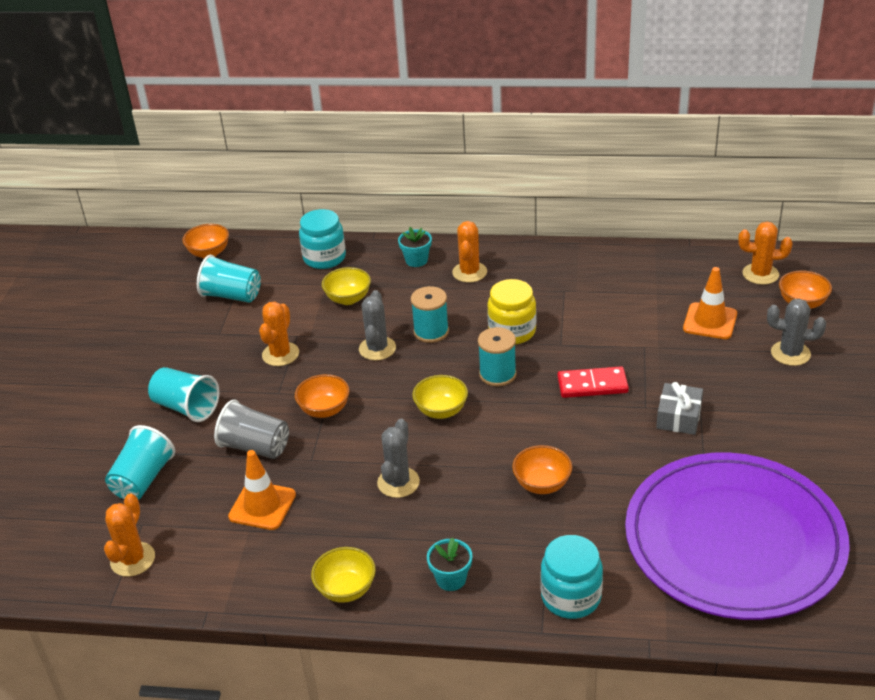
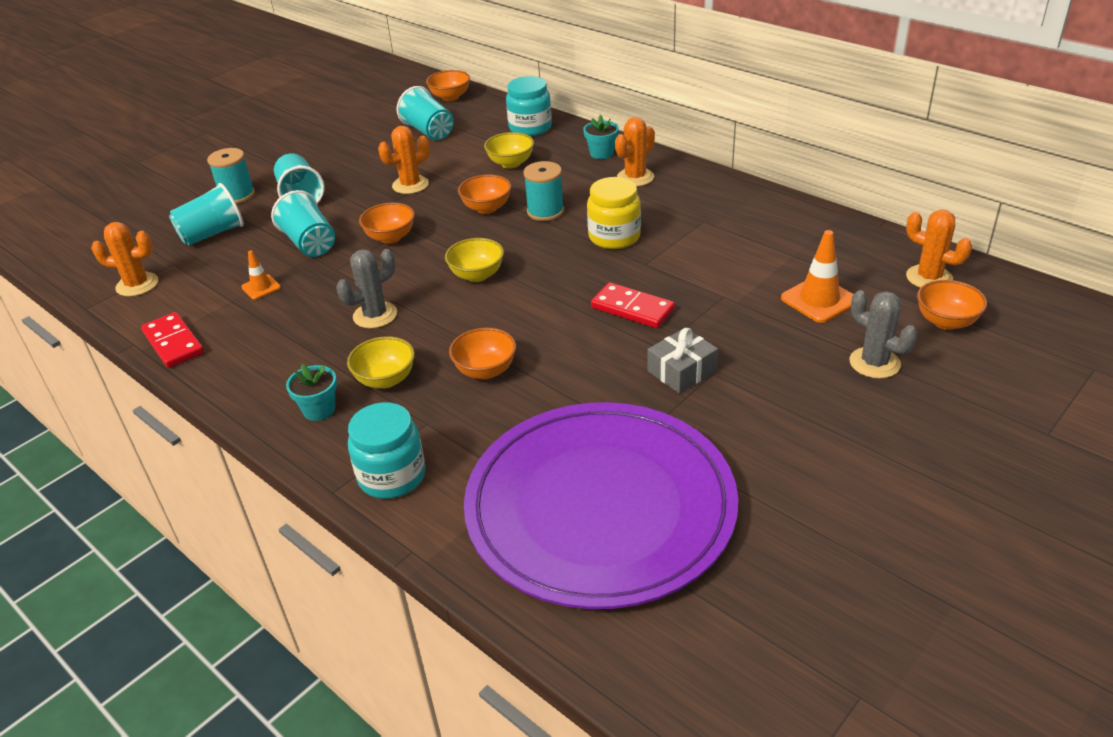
camera: 35 degrees right, 0 degrees up
orange cactus [104,494,155,577] -> orange cactus turned 45 degrees clockwise [91,222,158,297]
grey cup [214,399,289,459] -> turquoise cup [271,190,335,257]
orange traffic cone [228,450,296,530] -> orange traffic cone [241,251,281,300], size x0.58
yellow bowl [311,547,376,603] -> yellow bowl moved to [347,336,415,389]
grey cactus [359,290,396,360] -> orange bowl [458,174,511,214]
turquoise spool [478,327,516,386] -> turquoise spool moved to [207,148,255,204]
none -> red domino [141,312,204,368]

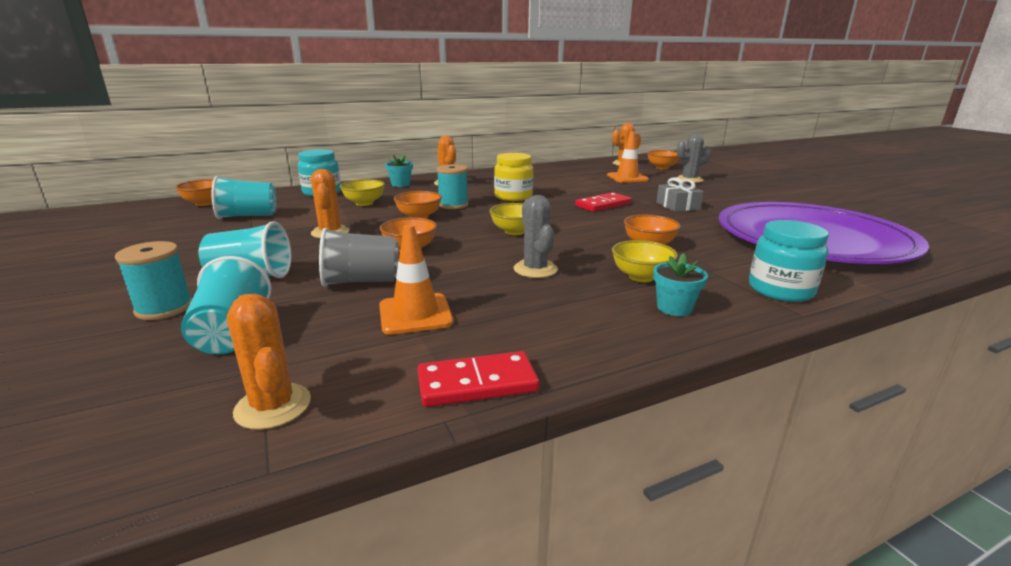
camera: 70 degrees left, 15 degrees down
orange cactus [91,222,158,297] -> orange cactus turned 60 degrees counterclockwise [227,294,311,430]
orange traffic cone [241,251,281,300] -> orange traffic cone [379,224,453,335], size x1.72
turquoise cup [271,190,335,257] -> grey cup [319,228,398,287]

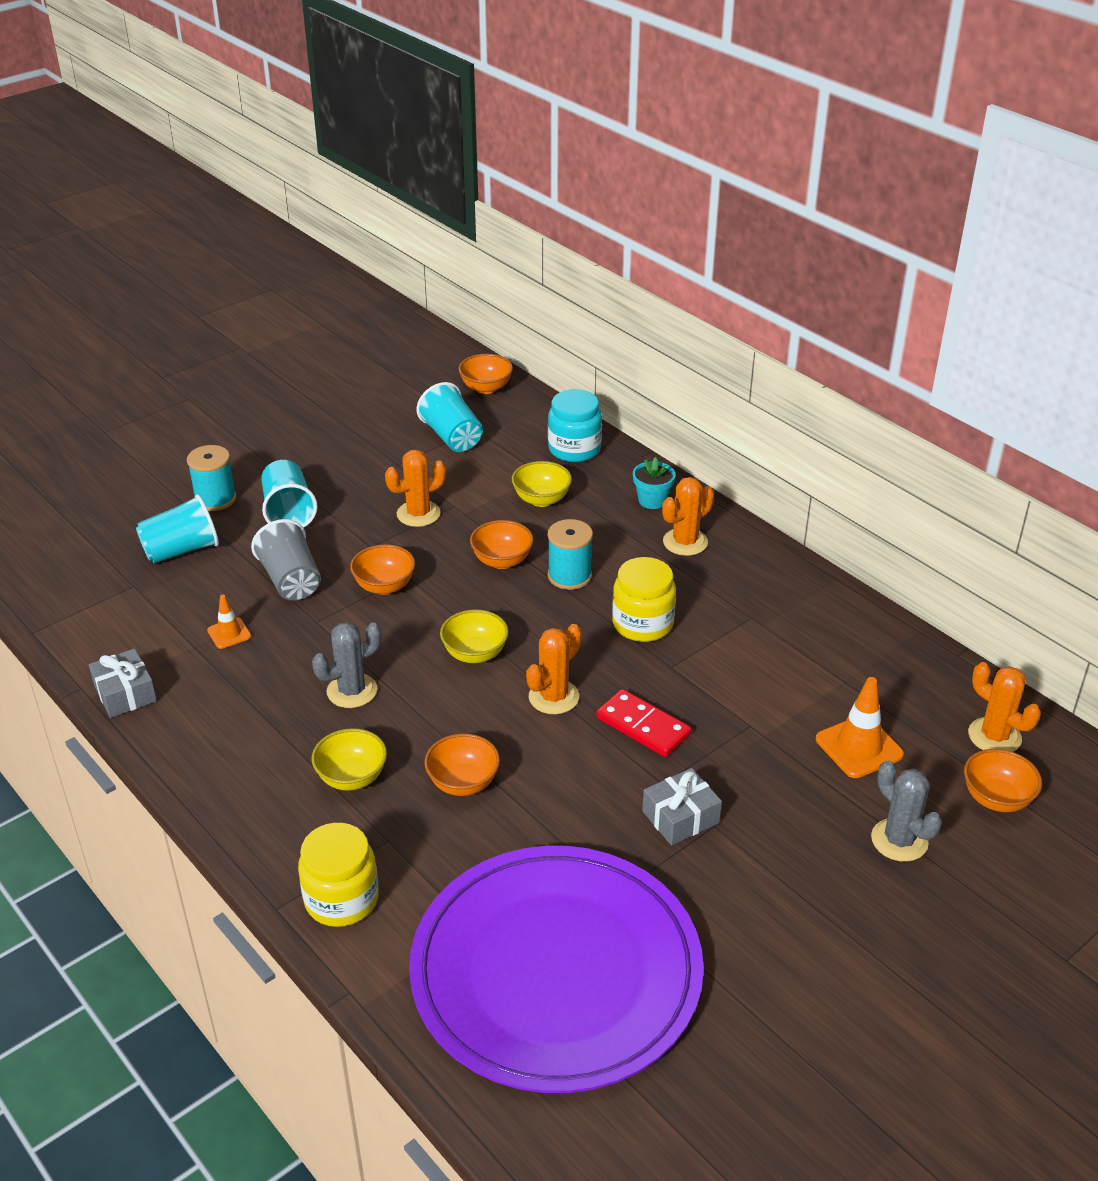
camera: 75 degrees right, 15 degrees up
orange cactus [227,294,311,430] -> orange cactus moved to [526,624,582,714]
orange traffic cone [379,224,453,335] -> orange traffic cone [207,595,251,649], size x0.58
red domino [418,351,539,407] -> grey gift [89,648,157,718]
turquoise flower pot [653,253,708,316] -> none
turquoise jar [749,220,829,302] -> yellow jar [298,823,379,927]

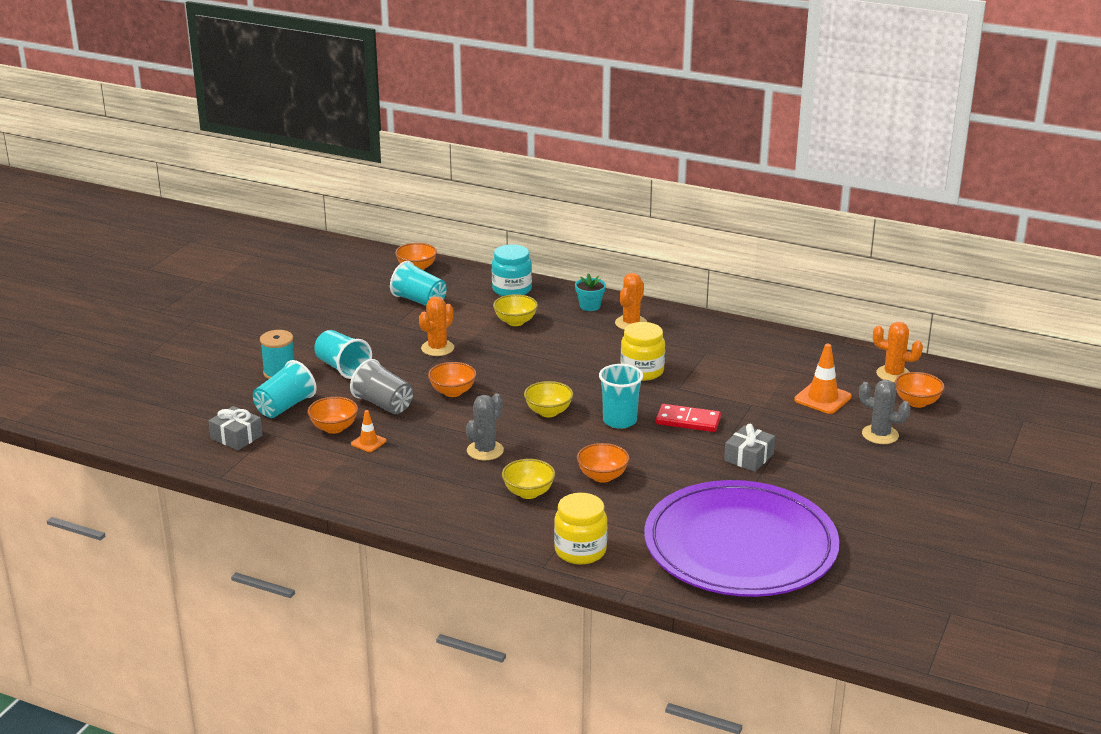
camera: 25 degrees left, 10 degrees down
grey gift [89,648,157,718] -> grey gift moved to [209,406,263,450]
orange bowl [470,520,534,569] -> orange bowl moved to [308,397,358,434]
orange cactus [526,624,582,714] -> turquoise cup [599,364,643,429]
turquoise spool [548,519,593,590] -> none

